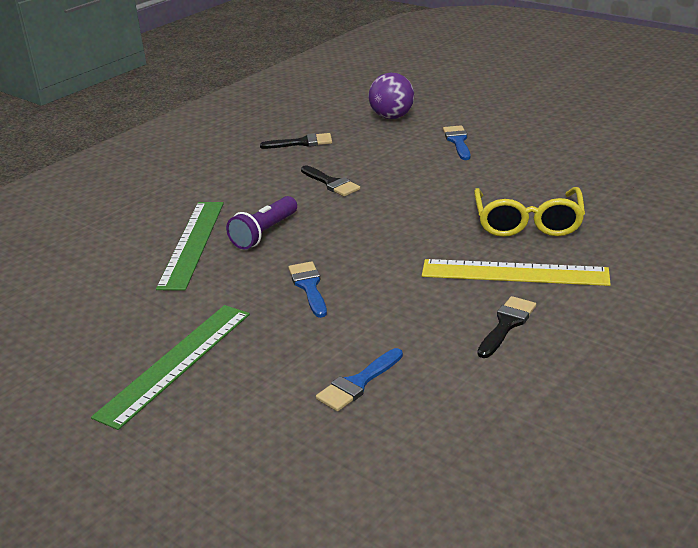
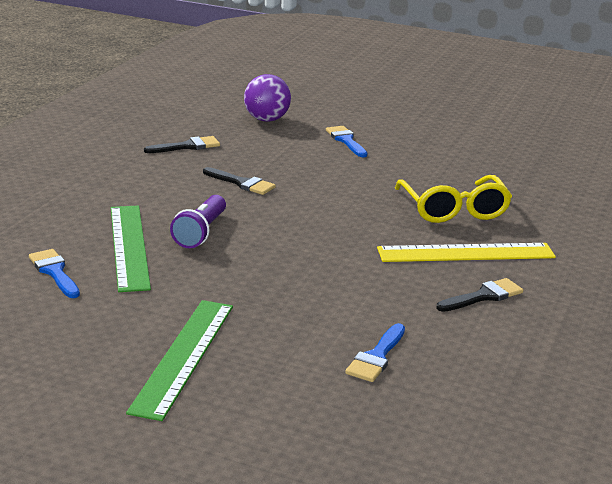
camera: 20 degrees left, 5 degrees down
blue brush [288,261,327,318] -> blue brush moved to [29,249,80,298]
black brush [477,296,536,358] -> black brush turned 45 degrees clockwise [436,278,523,312]

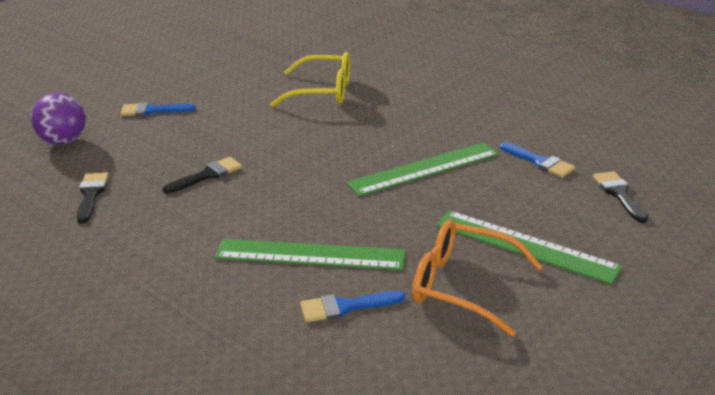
camera: 70 degrees left, 5 degrees up
purple flashlight [170,195,226,248] -> none
yellow ruler [377,243,556,262] -> none
black brush [436,278,523,312] -> black brush moved to [593,171,648,223]
none -> green ruler [347,143,499,196]
none -> orange glasses [412,219,543,337]

